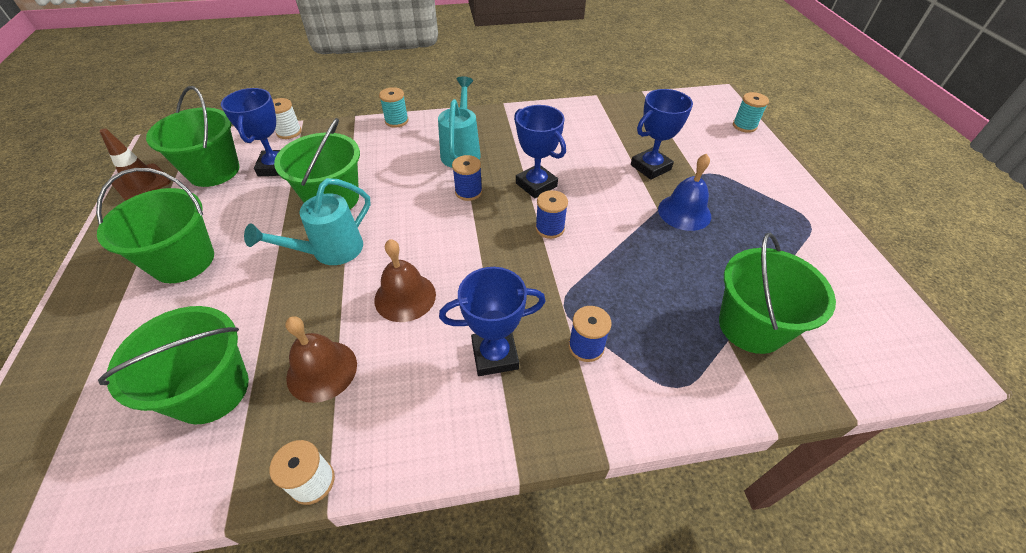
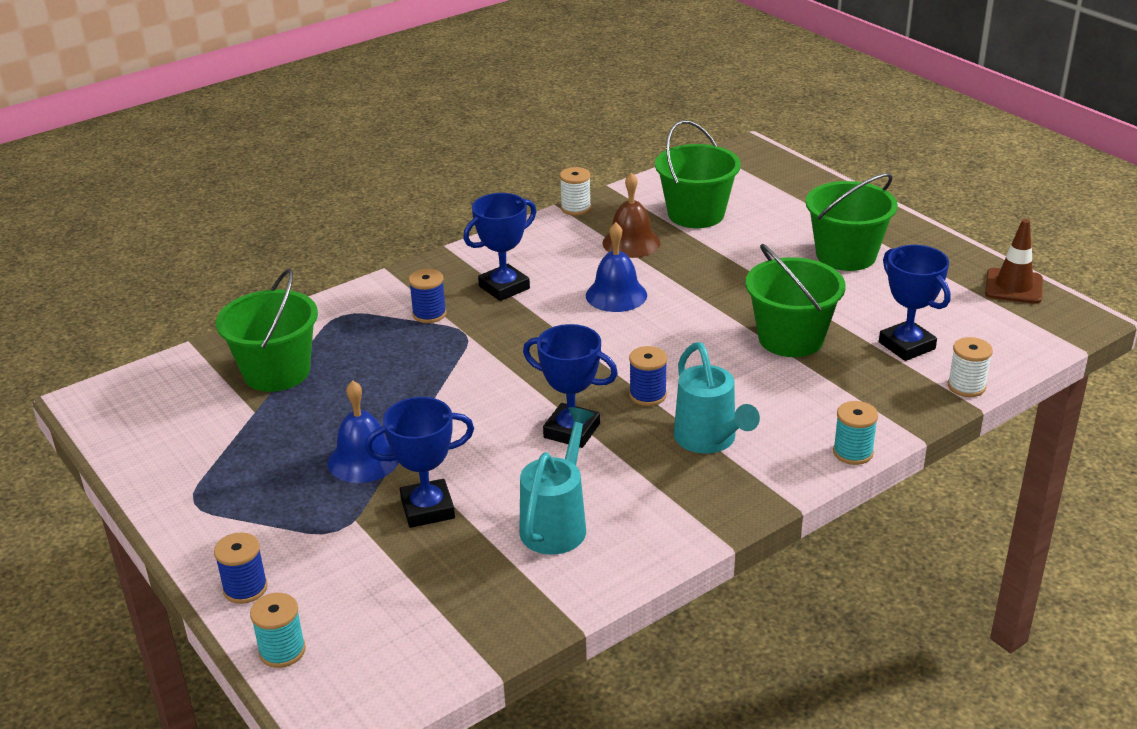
camera: 155 degrees right, 15 degrees down
green bucket [146,86,240,187] -> none
turquoise watering can [244,178,371,265] -> turquoise watering can moved to [519,407,594,555]
brown bell [374,239,436,322] -> blue bell [586,222,647,312]
blue spool [535,190,568,239] -> blue spool moved to [214,532,268,604]
blue trophy [631,89,693,180] -> blue trophy turned 45 degrees clockwise [365,397,474,528]

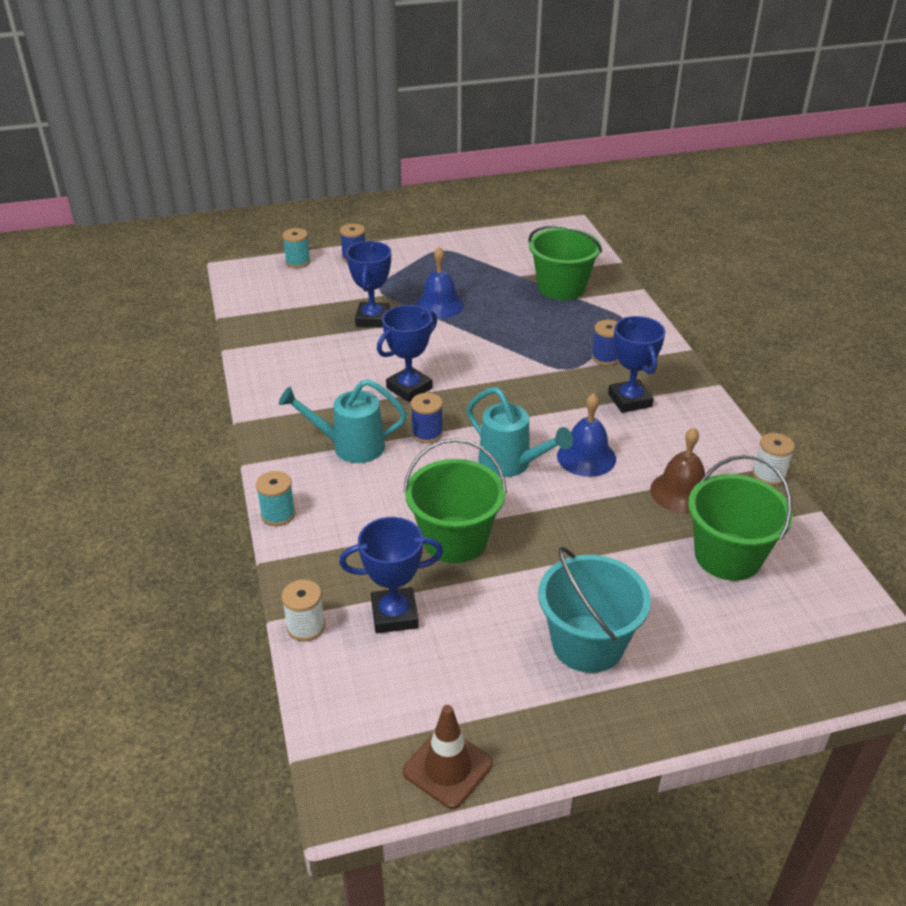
camera: 110 degrees right, 5 degrees up
turquoise watering can [519,407,594,555] -> turquoise watering can moved to [467,387,573,477]
green bucket [806,173,898,271] -> turquoise bucket [538,547,651,673]

